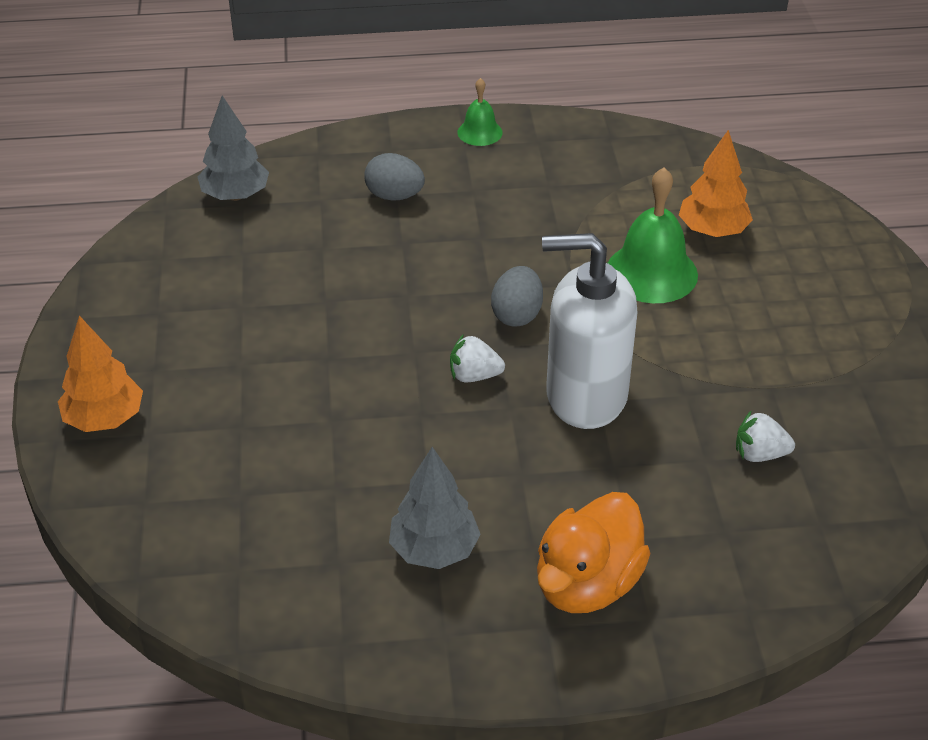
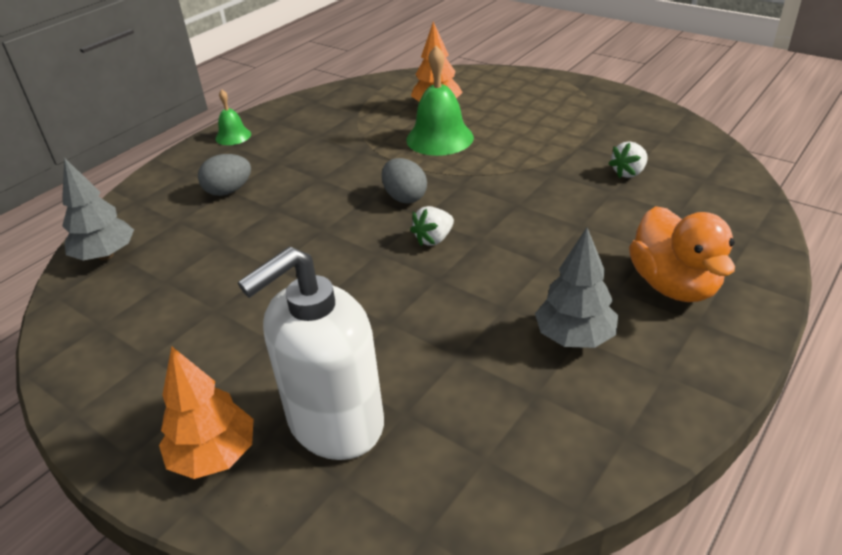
camera: 45 degrees left, 5 degrees down
white soap dispenser [542,233,638,429] -> white soap dispenser moved to [238,247,384,460]

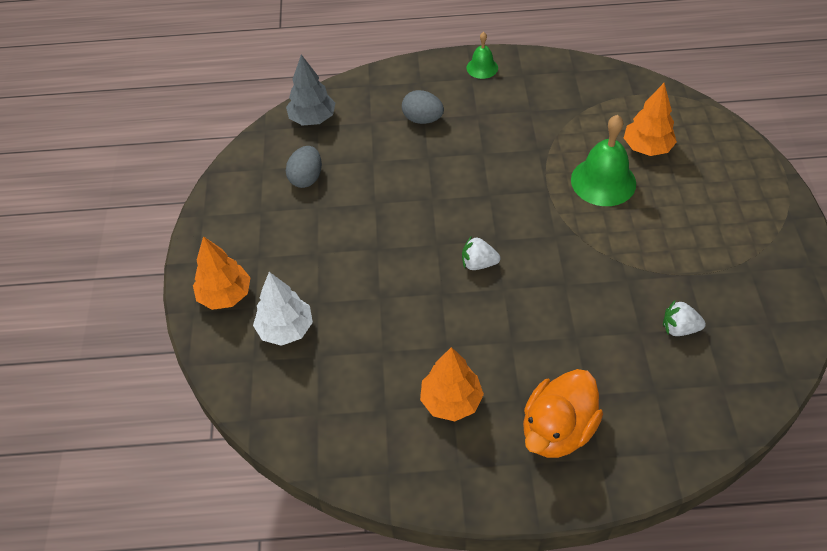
camera: 50 degrees right, 15 degrees up
white soap dispenser [238,247,384,460] -> white tree [253,272,313,346]
grey egg [382,158,427,203] -> grey egg moved to [286,146,322,188]
grey tree [535,228,618,348] -> orange tree [420,347,484,421]

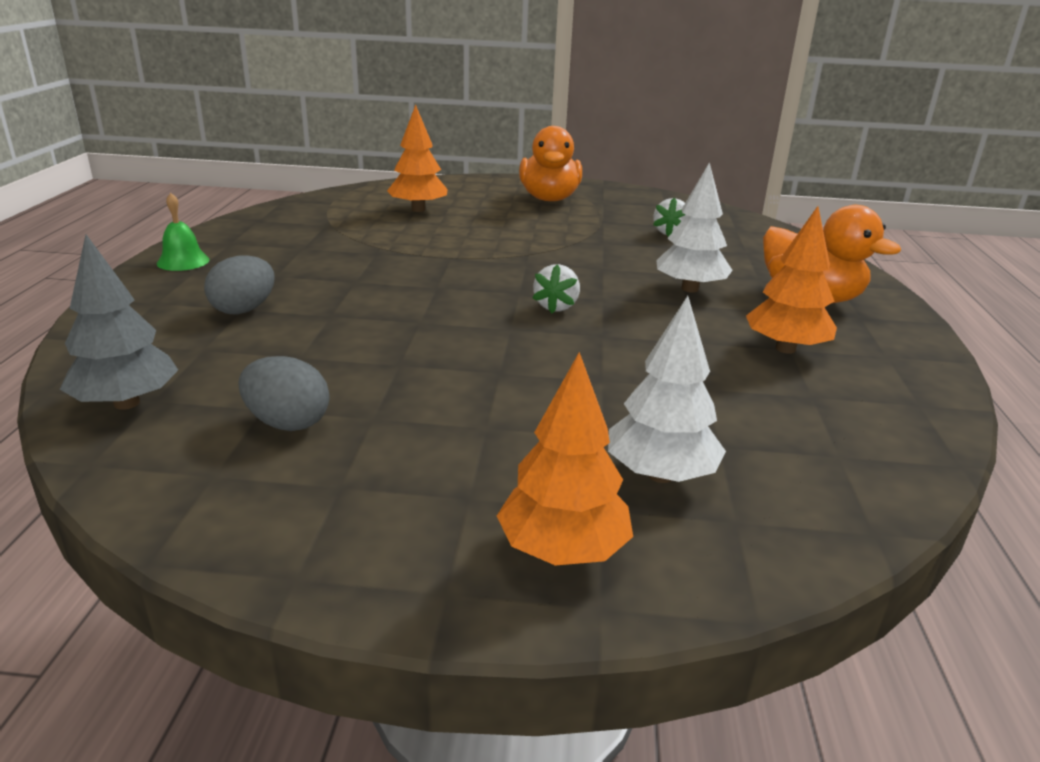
camera: 85 degrees left, 25 degrees down
green bell [571,115,636,206] -> none
none -> orange duck [519,126,582,201]
none -> white tree [656,162,733,293]

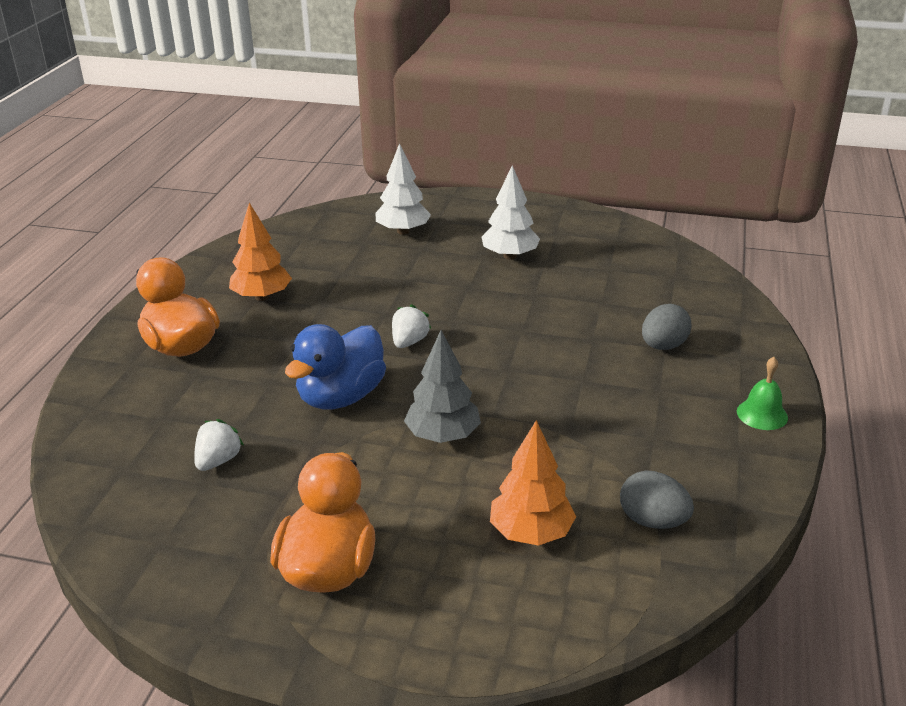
camera: 170 degrees left, 5 degrees up
grey tree [59,234,178,410] -> grey tree moved to [404,330,481,443]
grey egg [239,356,329,431] -> grey egg moved to [620,471,694,529]
orange tree [497,352,633,566] -> none
white tree [656,162,733,293] -> white tree moved to [481,165,540,260]
none -> blue duck [285,324,386,409]

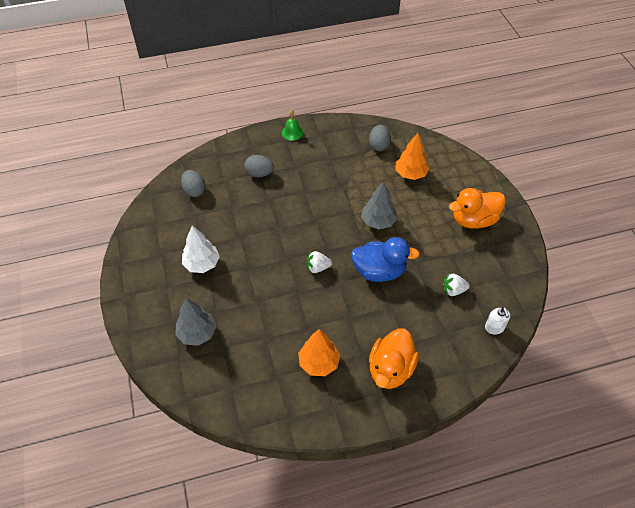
camera: 120 degrees left, 20 degrees up
white tree [376,143,431,235] -> grey tree [175,298,216,346]
none -> grey egg [181,170,206,197]
none -> white soap dispenser [485,307,510,335]

